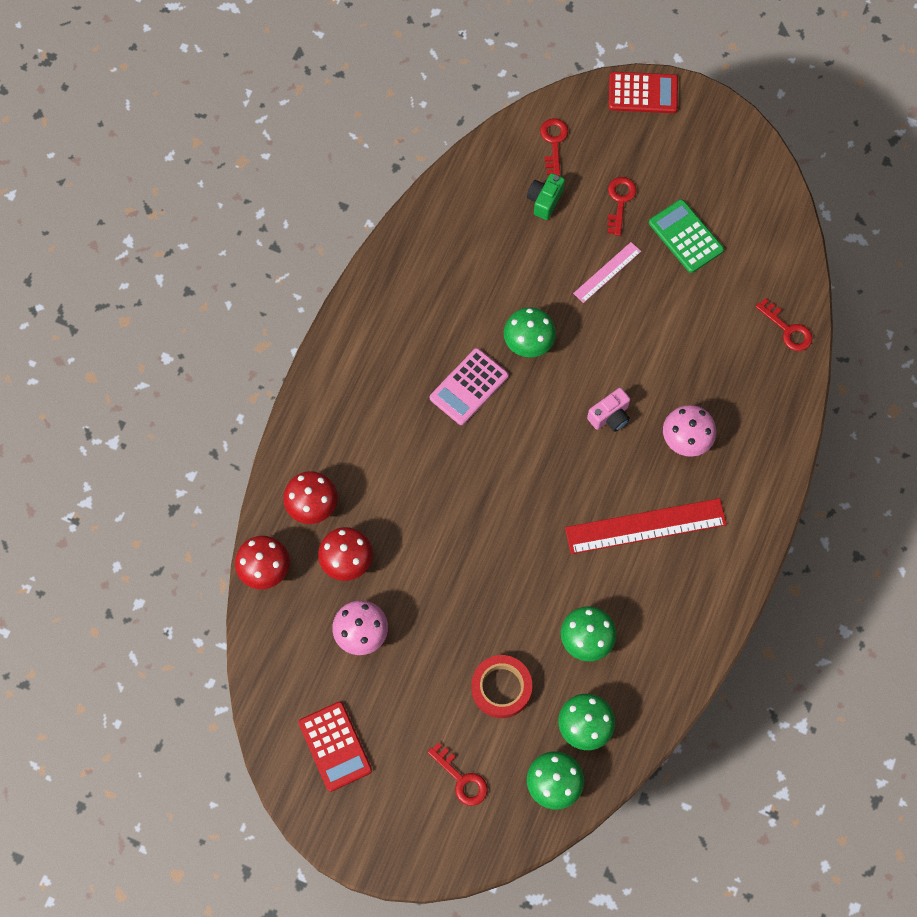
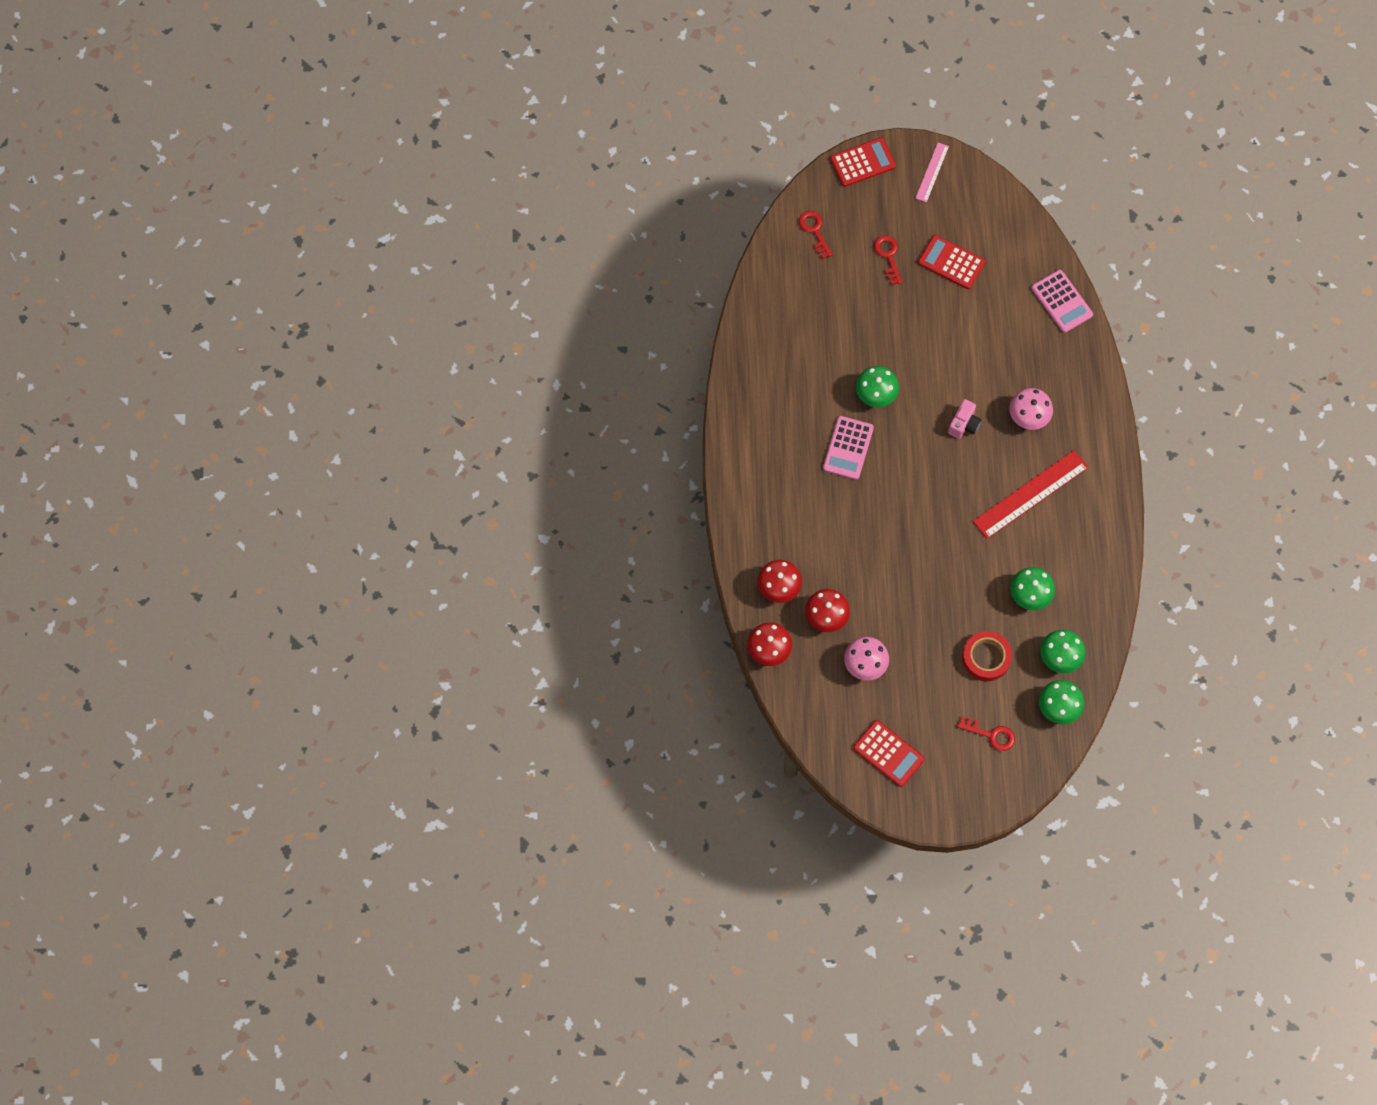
camera: 25 degrees left, 0 degrees up
green camera [527,173,565,220] -> none
pink ruler [573,242,641,303] -> pink ruler moved to [915,142,949,202]
green calculator [649,199,724,273] -> red calculator [918,235,985,289]
red key [755,298,812,351] -> pink calculator [1031,270,1093,333]

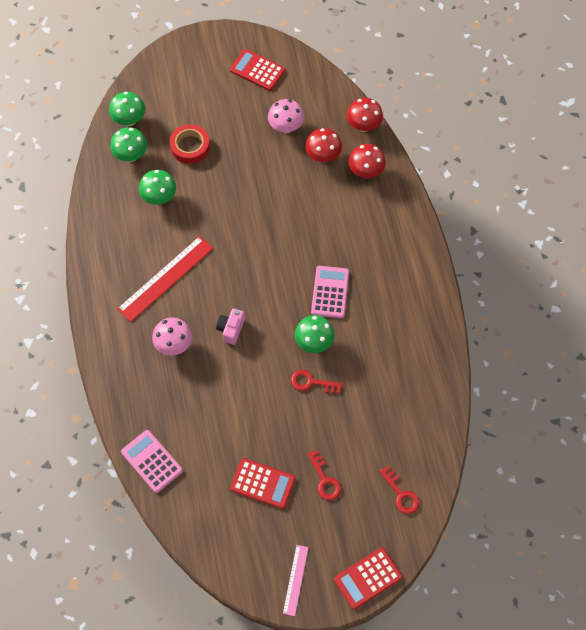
camera: 170 degrees right, 5 degrees down
red key [957,716,1015,751] -> red key moved to [291,370,343,393]

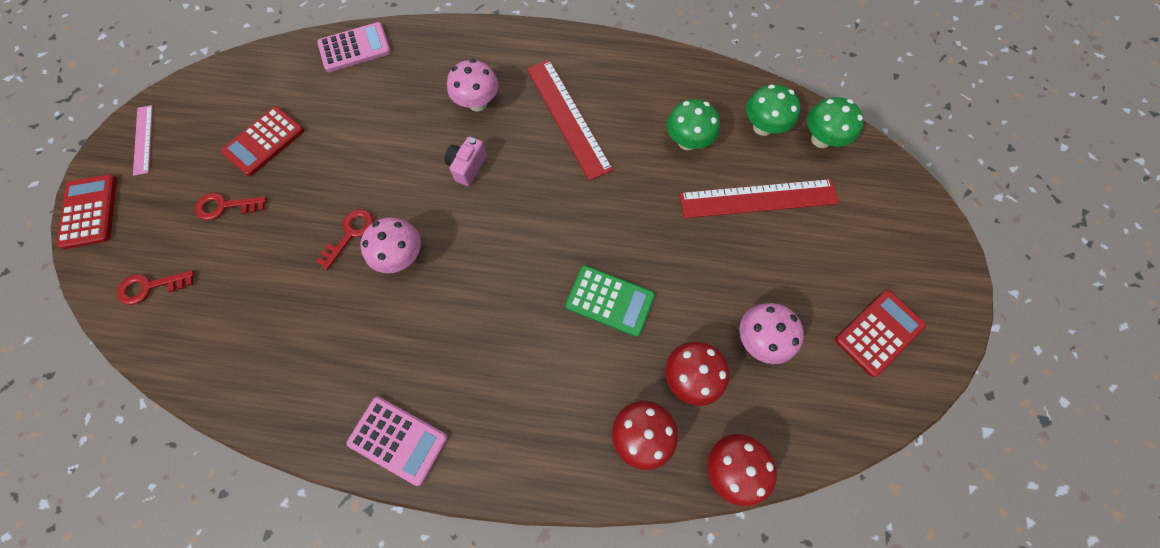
camera: 110 degrees right, 5 degrees up
red tape [169,124,210,164] -> red ruler [679,179,839,218]
pink camera [216,308,245,345] -> pink camera turned 105 degrees counterclockwise [445,136,487,186]
pink ruler [283,545,309,616] -> pink ruler turned 45 degrees clockwise [133,105,153,176]
green mushroom [295,315,335,353] -> pink mushroom [360,217,421,273]
pink calculator [311,266,349,318] -> pink calculator moved to [347,397,448,486]
none -> green calculator [565,265,655,337]

